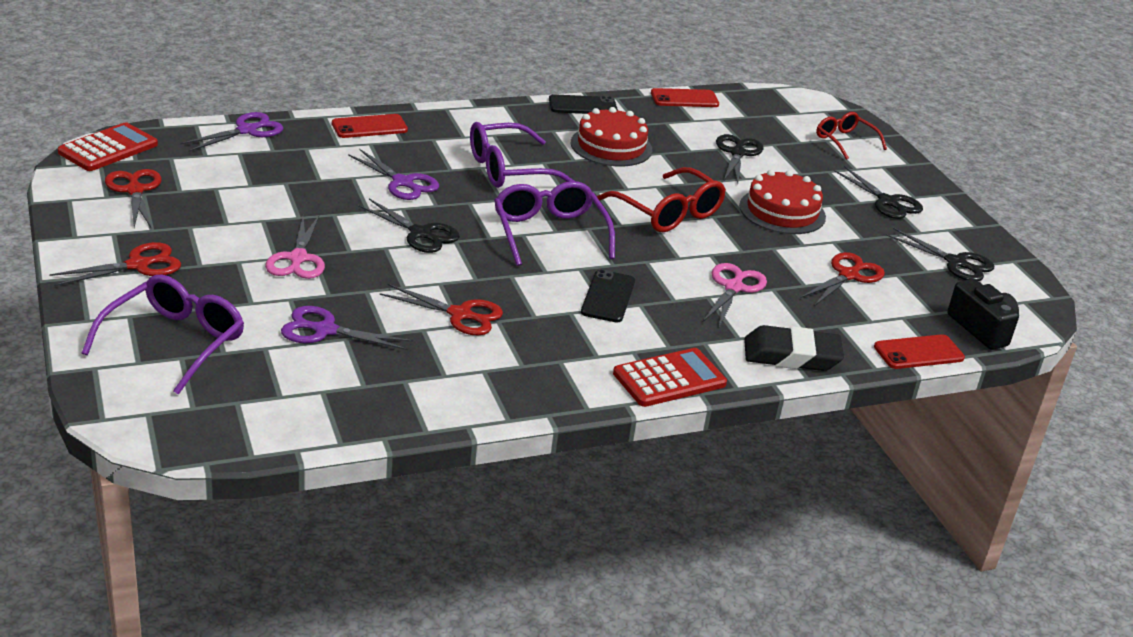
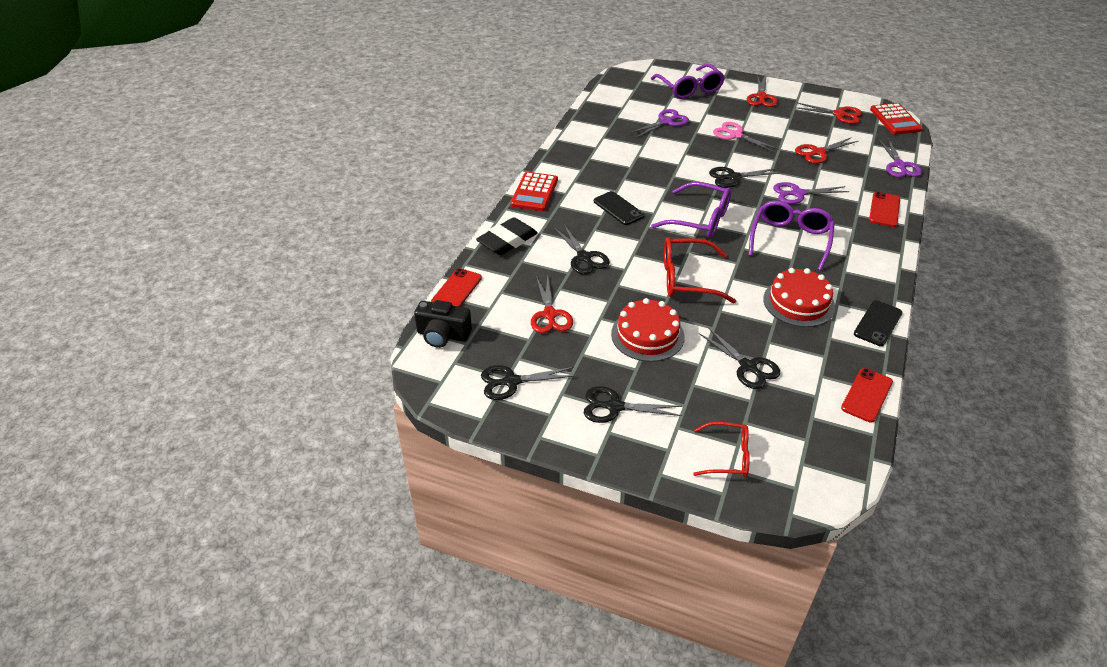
camera: 135 degrees right, 10 degrees up
red scissors [380,284,503,335] -> red scissors moved to [795,137,858,164]
pink scissors [702,263,767,327] -> black scissors [554,225,610,274]

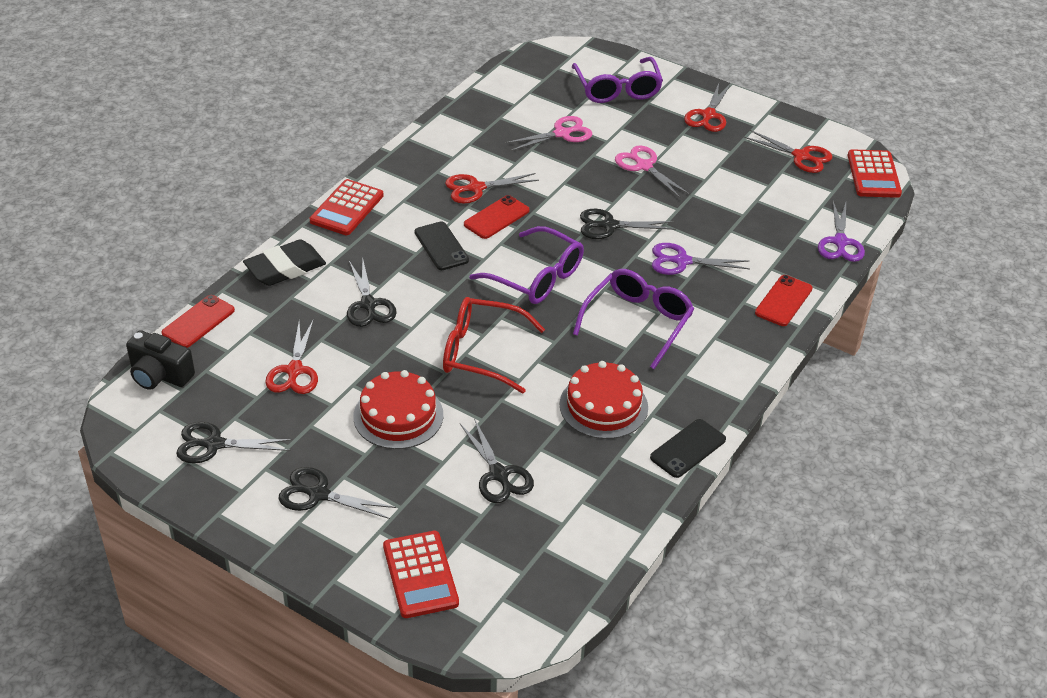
camera: 10 degrees right, 0 degrees up
purple scissors [630,109,689,138] -> pink scissors [505,116,592,151]
red glasses [693,421,750,477] -> red calculator [383,531,459,618]
red scissors [795,137,858,164] -> red scissors moved to [445,173,539,203]
red phone [841,368,893,423] -> red phone moved to [464,195,530,239]

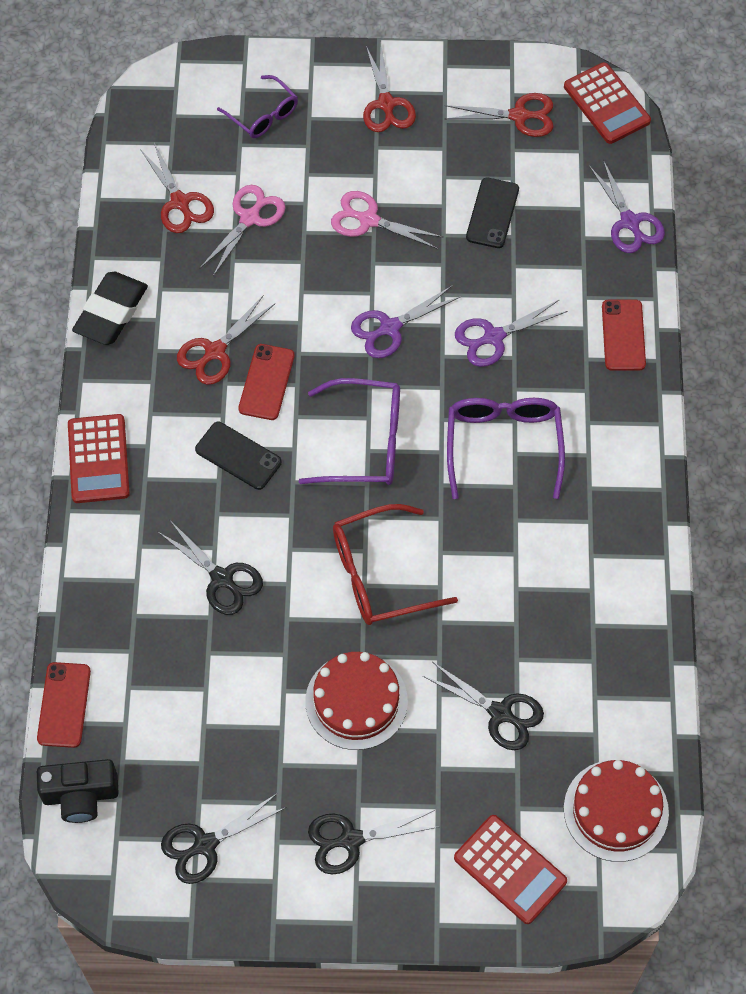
camera: 30 degrees left, 20 degrees up
black eraser [243,239,326,286] -> black eraser moved to [72,272,148,345]
red scissors [265,319,318,394] -> red scissors moved to [140,143,214,233]
red cake [560,361,648,439] -> red cake moved to [564,760,669,862]
purple glasses [572,57,663,103] -> purple glasses [217,75,298,138], size x0.64
black scissors [580,209,676,239] -> purple scissors [351,286,461,358]
black phone [650,419,726,478] -> black phone moved to [466,177,519,248]

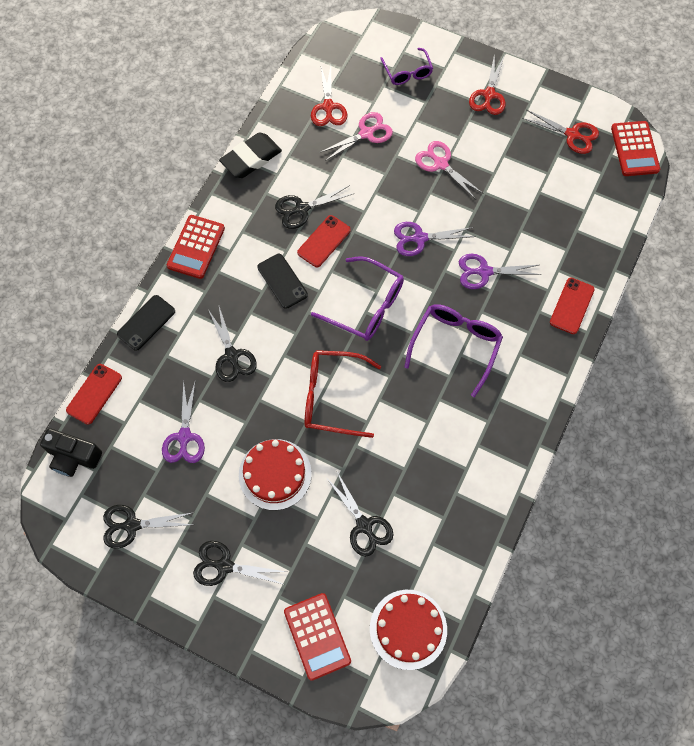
camera: 25 degrees right, 5 degrees up
red scissors [177,296,275,385] -> black scissors [275,185,354,229]
black phone [466,177,519,248] -> black phone moved to [117,295,175,351]
purple scissors [589,160,665,253] -> purple scissors moved to [162,380,205,463]

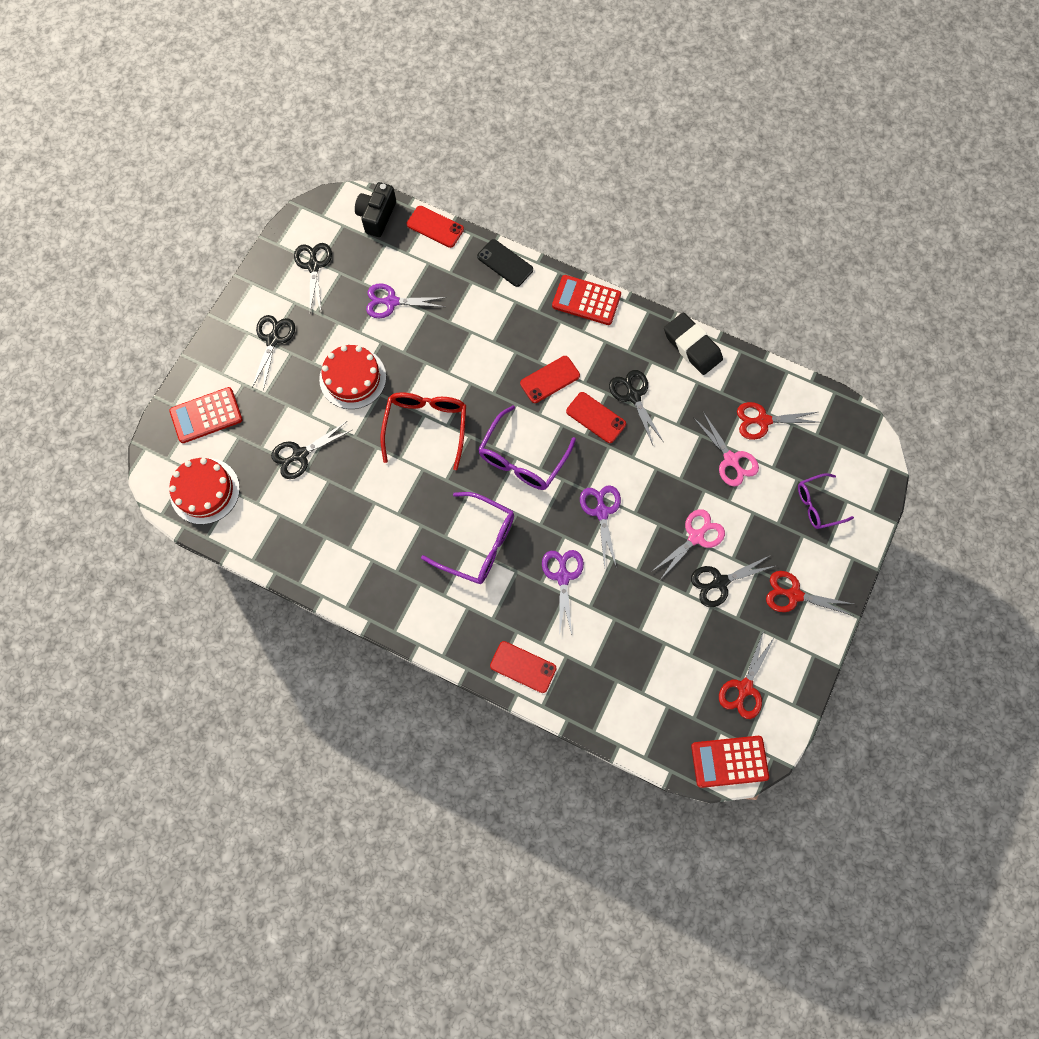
camera: 90 degrees right, 5 degrees up
black scissors [208,307,257,382] -> black scissors moved to [691,555,775,607]
black phone [257,254,308,309] -> red phone [520,356,580,403]

